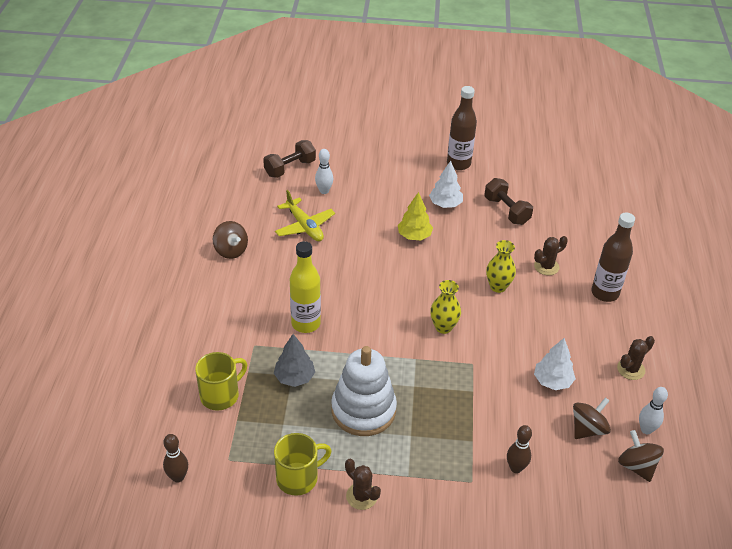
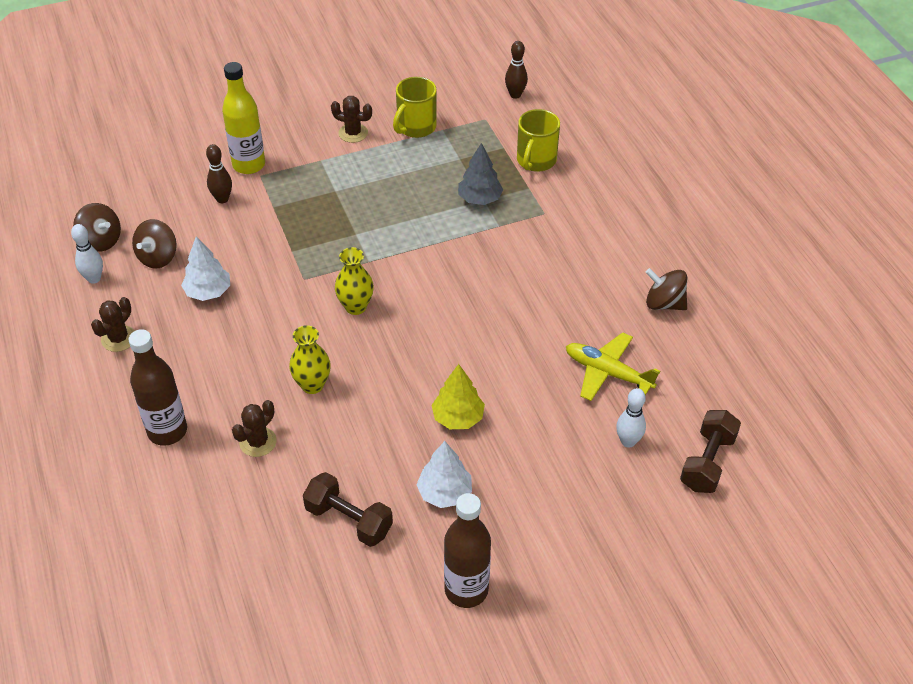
camera: 155 degrees right, 5 degrees up
yellow bottle [290,241,321,333] -> yellow bottle moved to [222,62,265,174]
white stacking toy [331,346,397,436] -> none

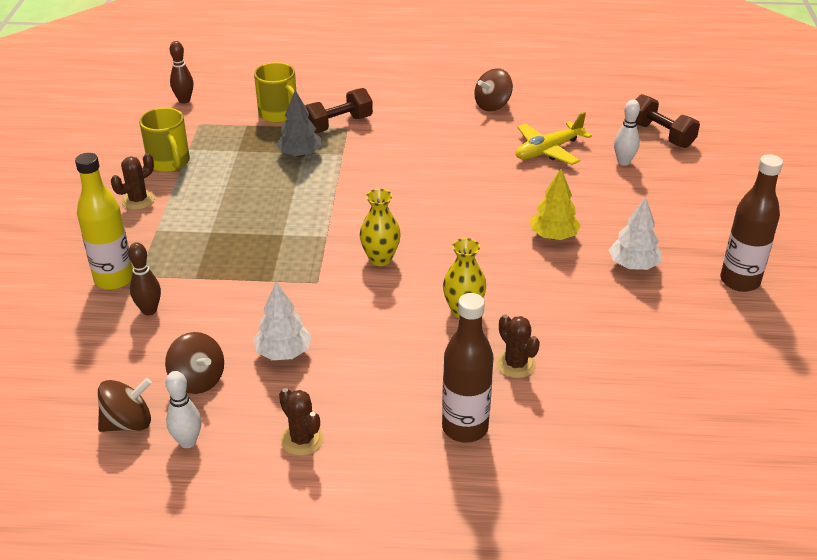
camera: 65 degrees left, 10 degrees down
brown dumbbell [303,472,393,547] -> brown dumbbell moved to [305,88,373,133]

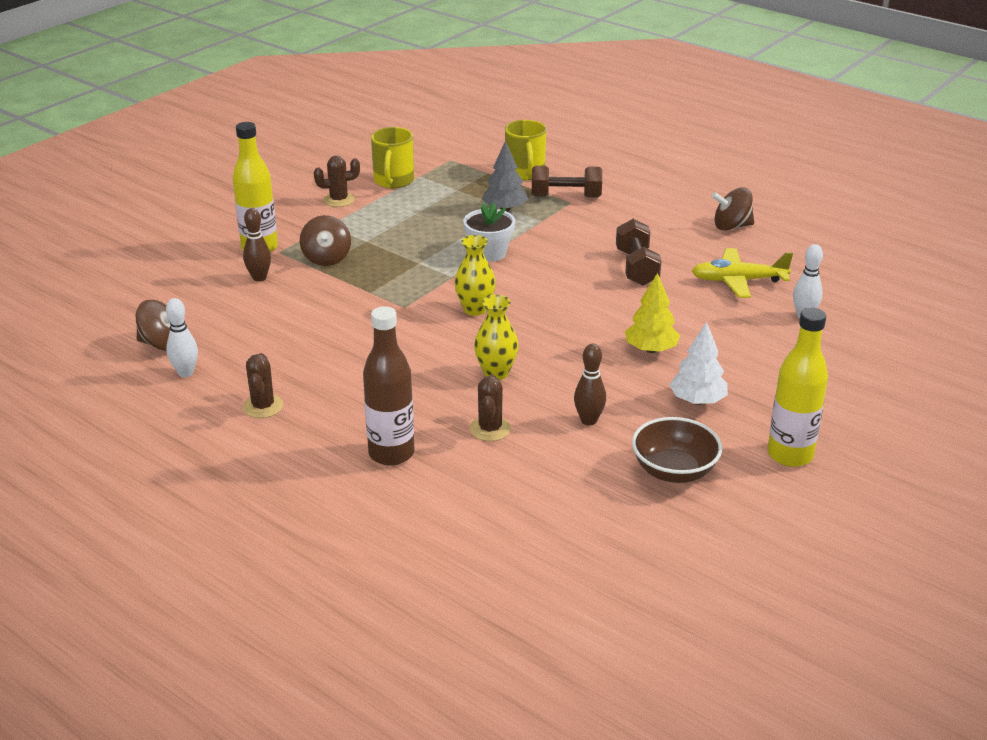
camera: 35 degrees right, 5 degrees down
brown spinning top [165,332,224,394] -> brown spinning top moved to [300,215,351,266]
brown bowling pin [170,41,193,104] -> brown bowling pin moved to [574,344,606,426]
white tree [253,282,311,360] -> none
brown dumbbell [636,94,700,148] -> brown dumbbell moved to [616,219,662,286]
brown bottle [720,154,783,292] -> yellow bottle [767,308,828,467]
none -> white flower pot [463,202,515,262]
none -> brown bowl [632,417,722,483]

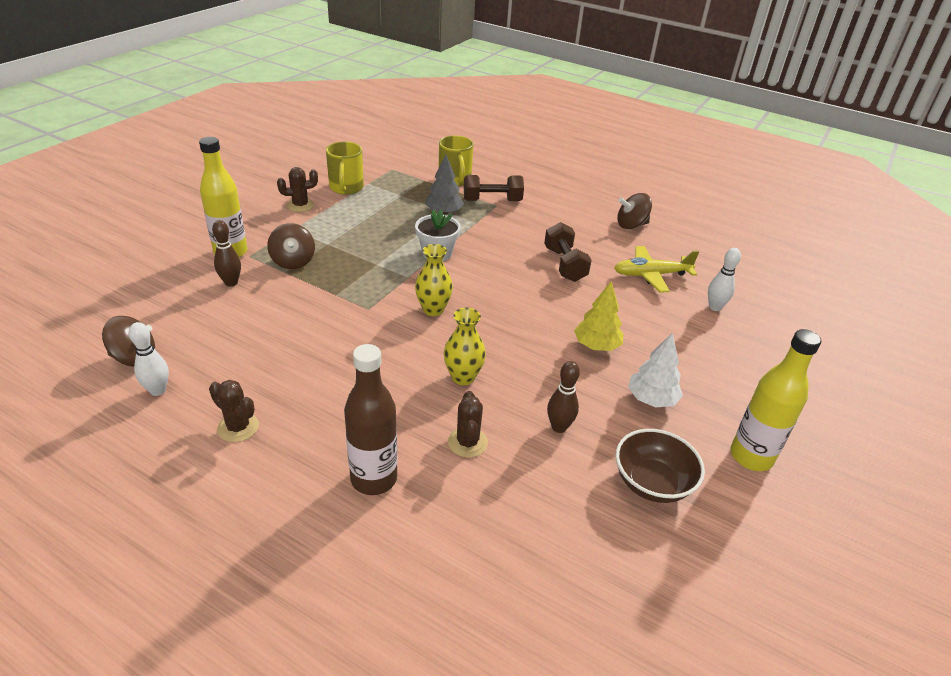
camera: 10 degrees left, 5 degrees up
brown cactus [243,353,283,418] -> brown cactus turned 45 degrees counterclockwise [209,380,259,442]

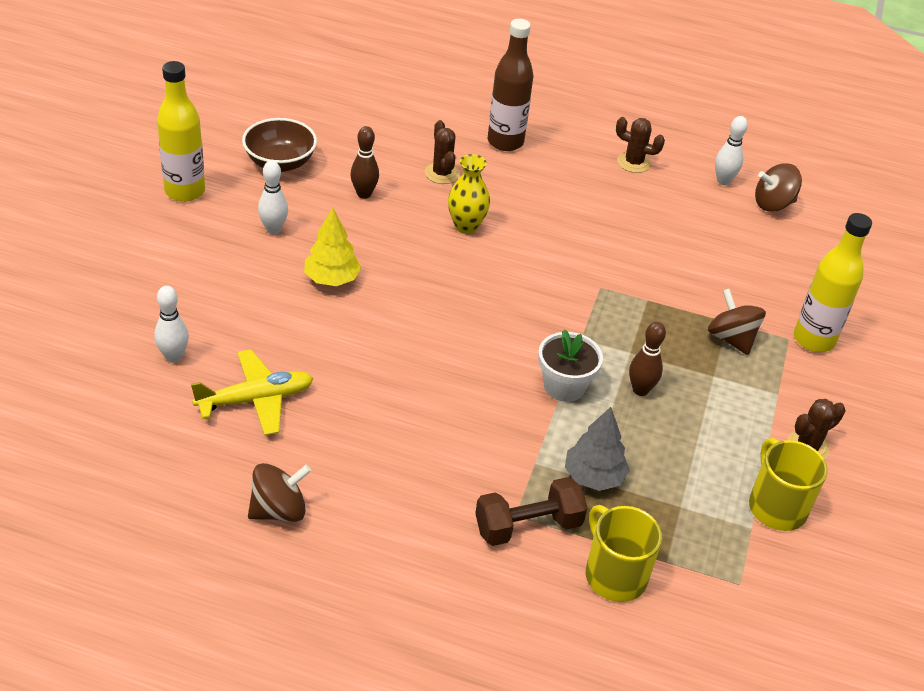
camera: 165 degrees right, 5 degrees up
brown bowling pin [212,220,241,287] -> brown bowling pin moved to [629,322,666,396]
yellow vase [415,244,453,316] -> none
brown dumbbell [544,222,592,282] -> none
white tree [628,333,683,407] -> white bowling pin [258,160,288,234]

